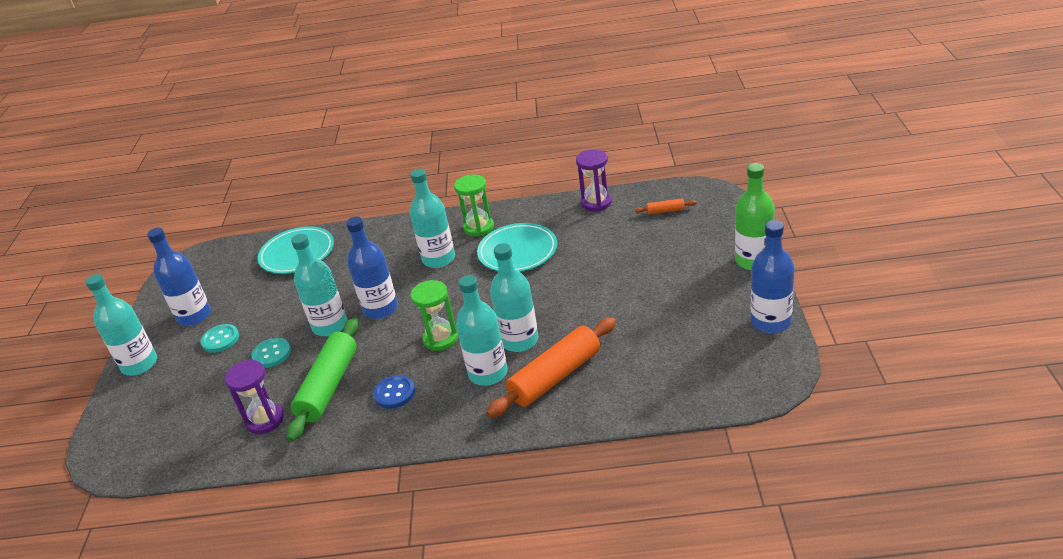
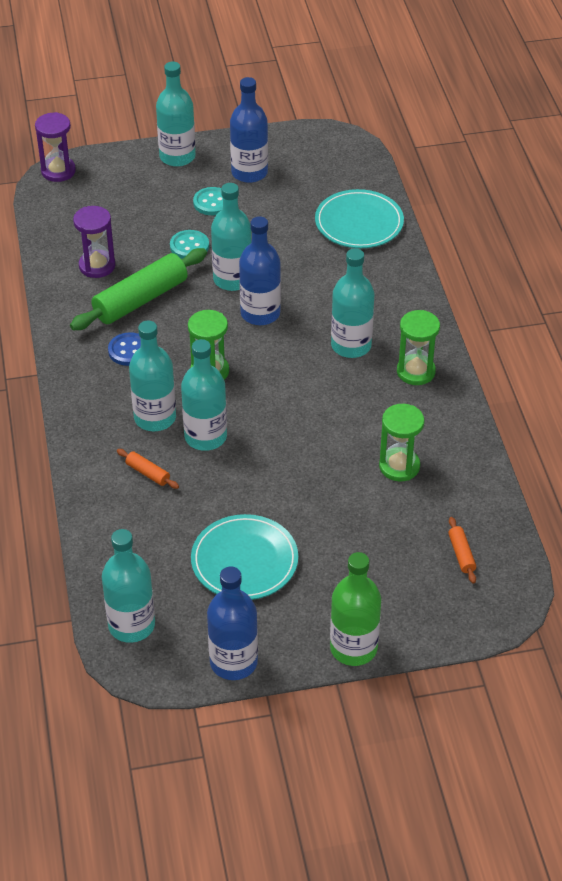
camera: 75 degrees right, 10 degrees up
green rolling pin [287,318,359,442] -> green rolling pin turned 45 degrees counterclockwise [70,248,207,330]
turquoise plate [477,223,557,272] -> turquoise plate moved to [191,514,298,600]
orange rolling pin [486,317,616,418] -> orange rolling pin [117,449,179,489], size x0.43
purple hourglass [576,149,612,211] -> purple hourglass moved to [35,112,76,182]
none -> turquoise bottle [102,529,155,643]
none -> green hourglass [379,404,425,482]

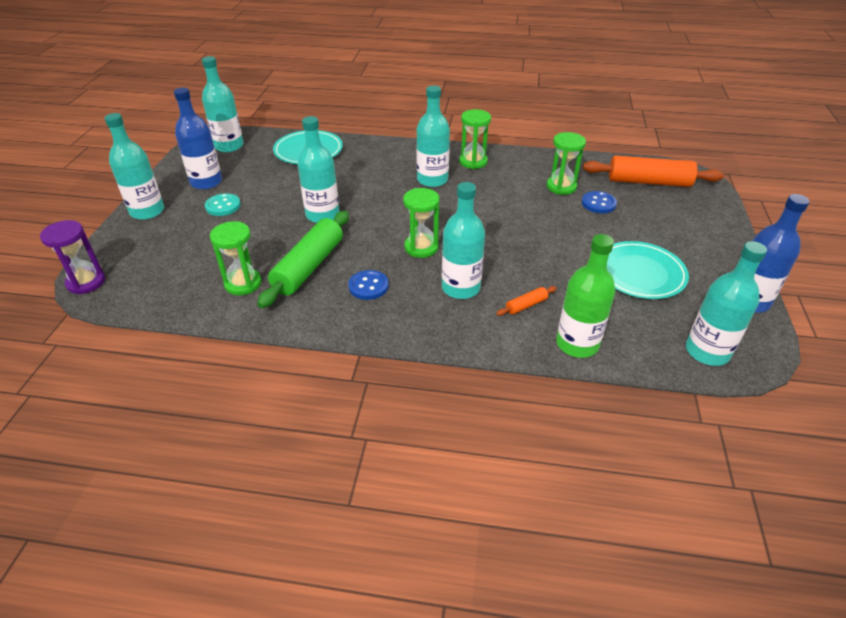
camera: 70 degrees left, 5 degrees down
green rolling pin [70,248,207,330] -> green rolling pin turned 45 degrees clockwise [257,211,349,308]
purple hourglass [73,206,115,278] -> green hourglass [210,221,262,295]
turquoise button [170,230,209,259] -> none
turquoise bottle [181,339,227,451] -> turquoise bottle moved to [202,56,244,152]
blue bottle [239,216,281,325] -> none
green bottle [330,552,381,666] -> green bottle moved to [556,234,615,358]
orange rolling pin [448,517,476,583] -> orange rolling pin [583,155,724,187], size x2.31
none -> blue button [582,191,617,213]

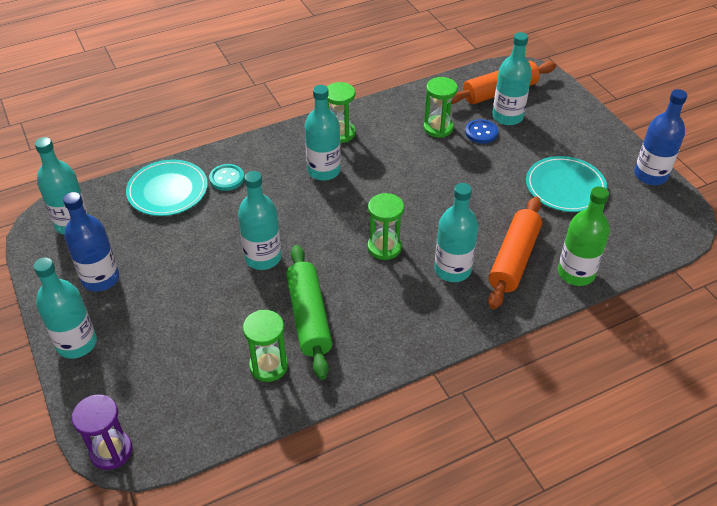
camera: 35 degrees left, 5 degrees up
turquoise button [205,193,241,216] -> turquoise button moved to [209,164,244,191]
blue button [348,270,389,300] -> none
orange rolling pin [496,286,557,316] -> orange rolling pin [488,197,542,309], size x2.31
turquoise bottle [686,241,767,366] -> turquoise bottle moved to [492,32,532,125]

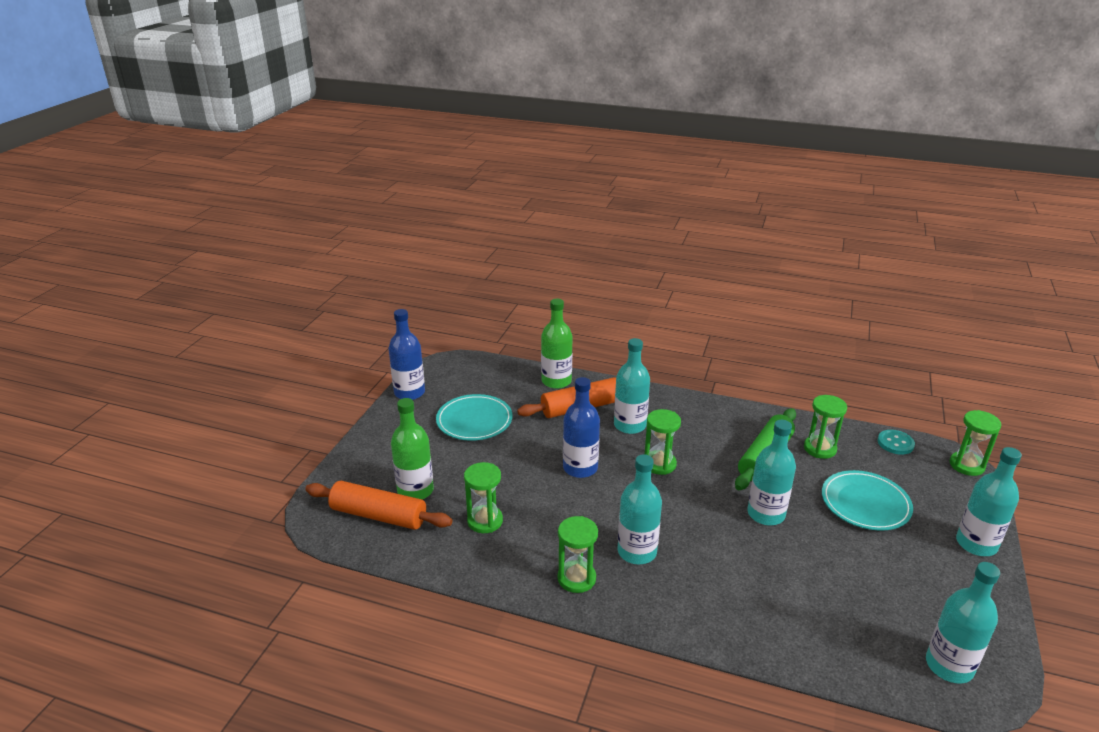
camera: 135 degrees left, 15 degrees down
blue bottle [63,192,119,292] -> blue bottle moved to [563,377,600,478]
purple hourglass [72,395,132,470] -> green hourglass [950,410,1001,476]
turquoise plate [126,160,208,216] -> turquoise plate moved to [822,470,913,531]
turquoise button [209,164,244,191] -> turquoise button moved to [878,430,915,455]
blue button [465,119,498,144] -> none
turquoise bottle [492,32,532,125] -> green bottle [391,398,434,499]

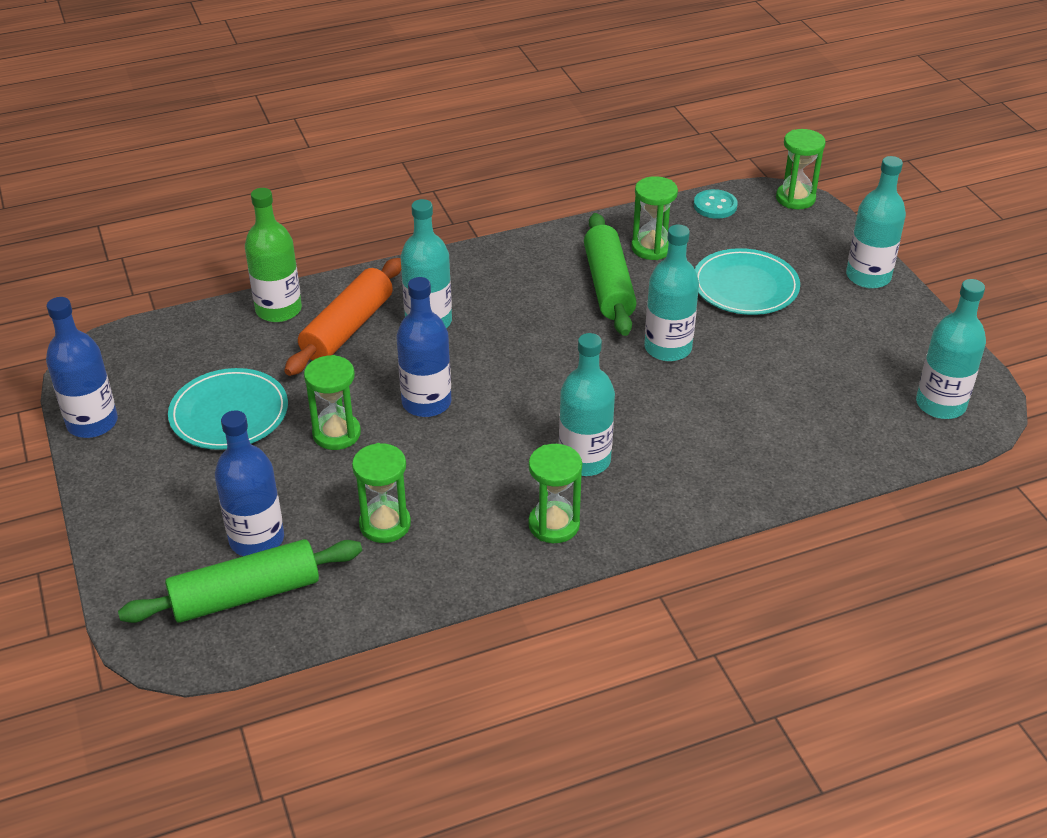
camera: 40 degrees left, 10 degrees up
orange rolling pin [305,481,452,530] -> green rolling pin [118,539,362,623]
green bottle [391,398,434,499] -> blue bottle [215,410,284,556]
green hourglass [645,409,681,475] -> green hourglass moved to [304,355,361,450]

